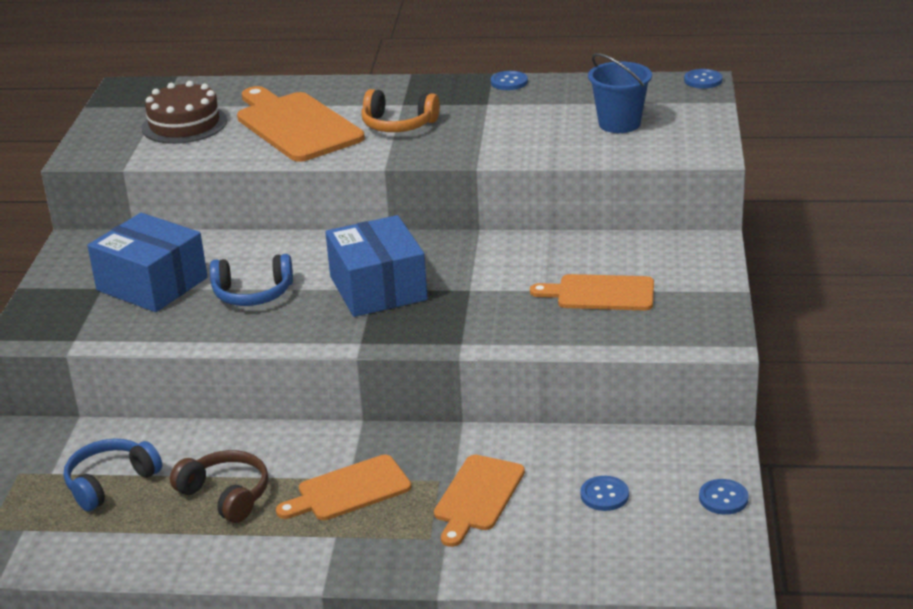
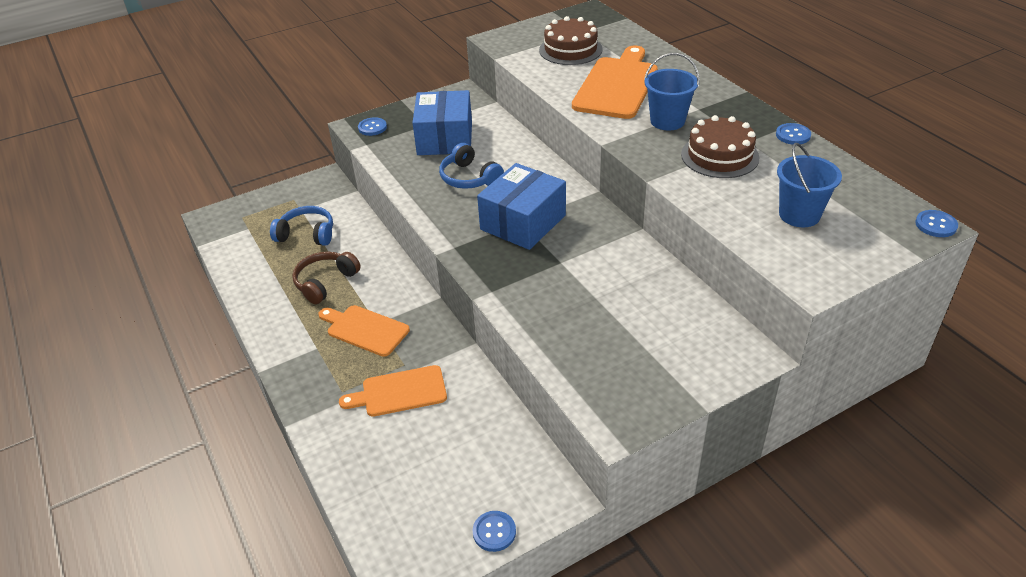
camera: 55 degrees right, 10 degrees up
brown headphones [170,450,268,523] -> brown headphones turned 150 degrees counterclockwise [292,252,361,304]
orange headphones [361,89,440,132] -> blue bucket [644,53,700,131]
orange cutting board [530,274,654,310] -> none
blue button [580,476,629,511] -> blue button moved to [358,117,387,136]
none -> brown cake [681,115,759,178]

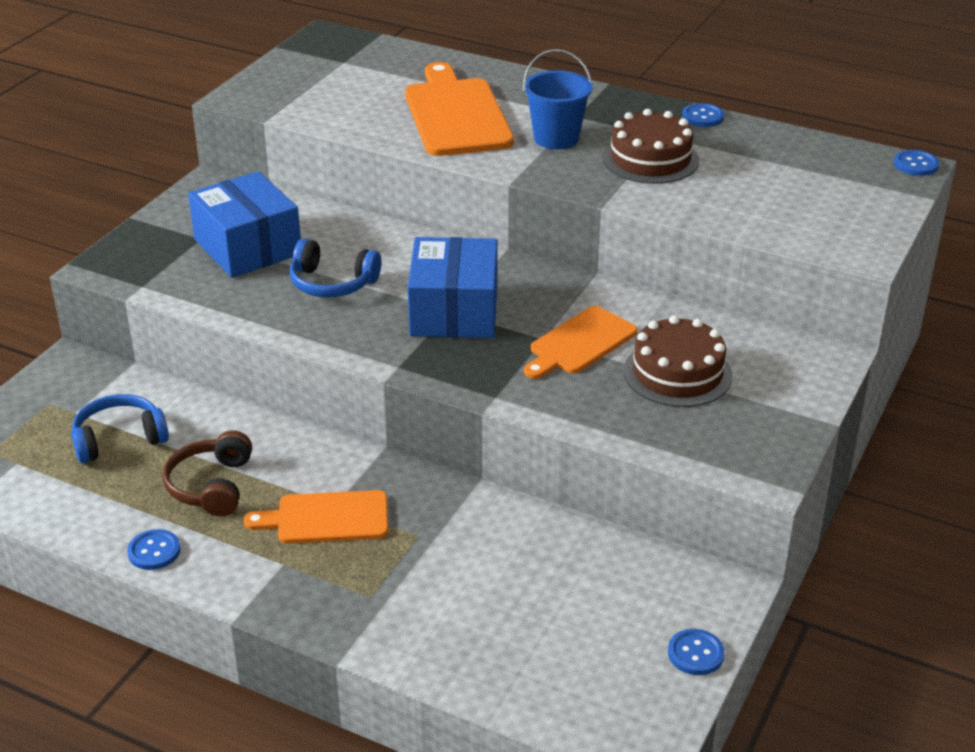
camera: 35 degrees left, 5 degrees down
orange cutting board [339,365,447,417] -> orange cutting board moved to [524,306,637,379]
blue button [358,117,387,136] -> blue button moved to [127,529,181,570]
brown cake [539,16,603,65] -> brown cake moved to [624,316,733,407]
blue bucket [777,143,842,228] -> none

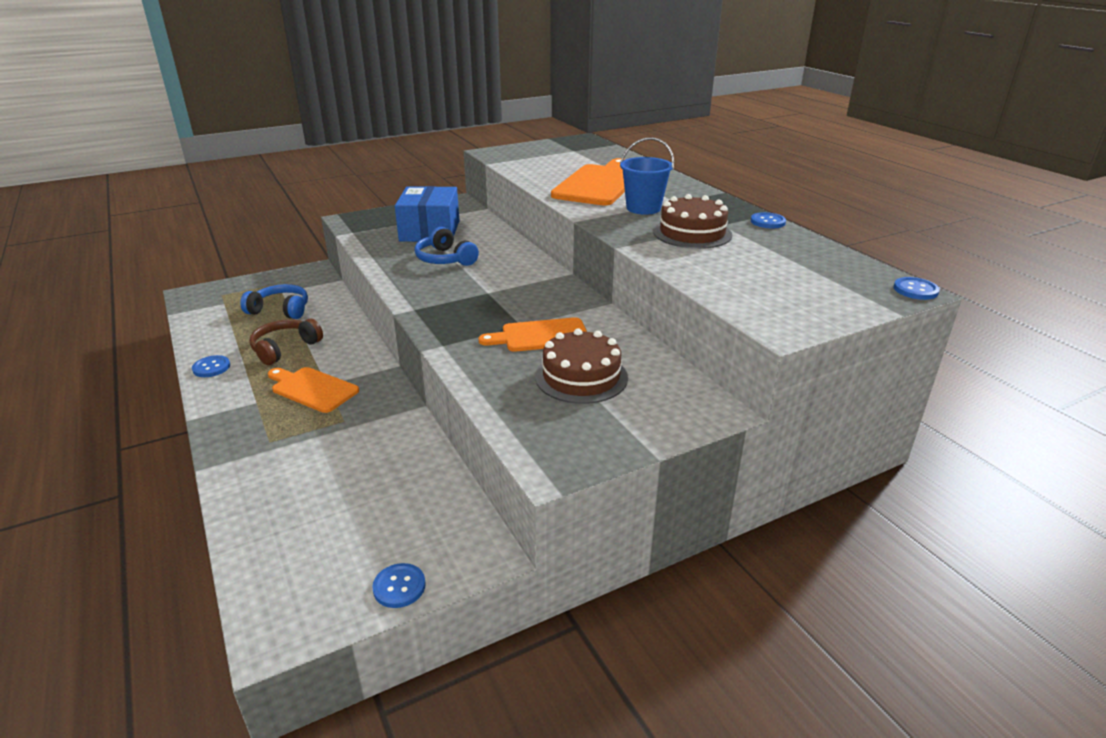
camera: 35 degrees right, 5 degrees down
blue box [408,237,498,338] -> none

